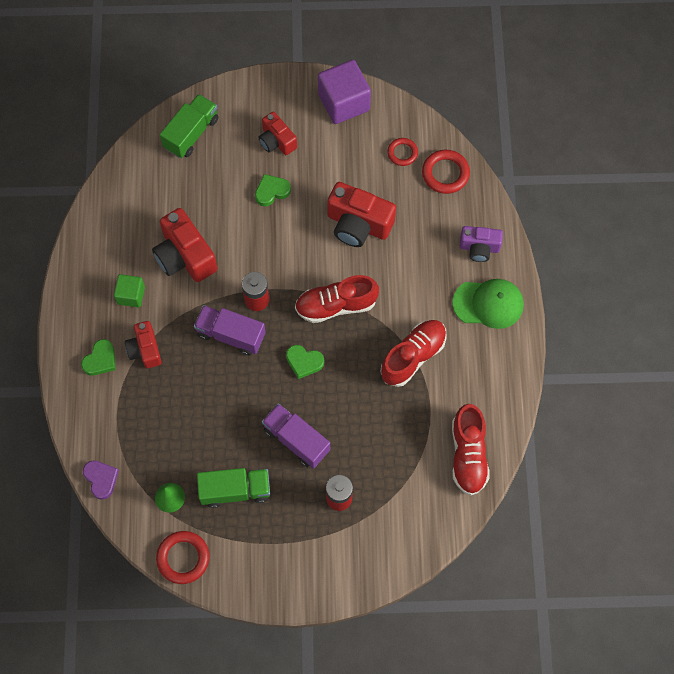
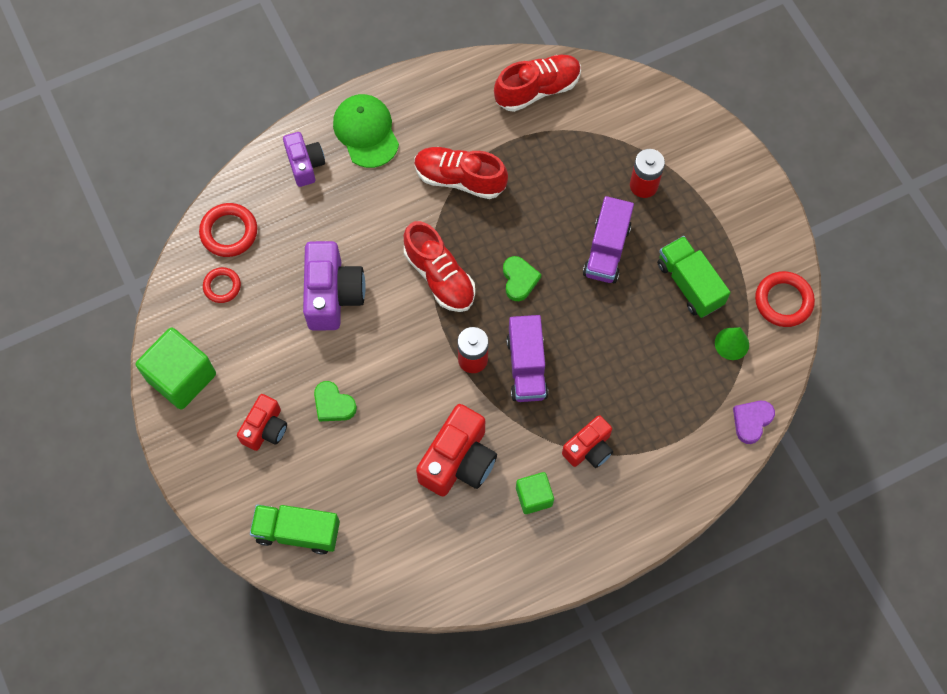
camera: 115 degrees left, 0 degrees up
green heart [81,339,116,376] -> none
purple cube [318,60,371,124] -> green cube [136,328,216,410]
red camera [327,182,396,247] -> purple camera [303,241,366,331]

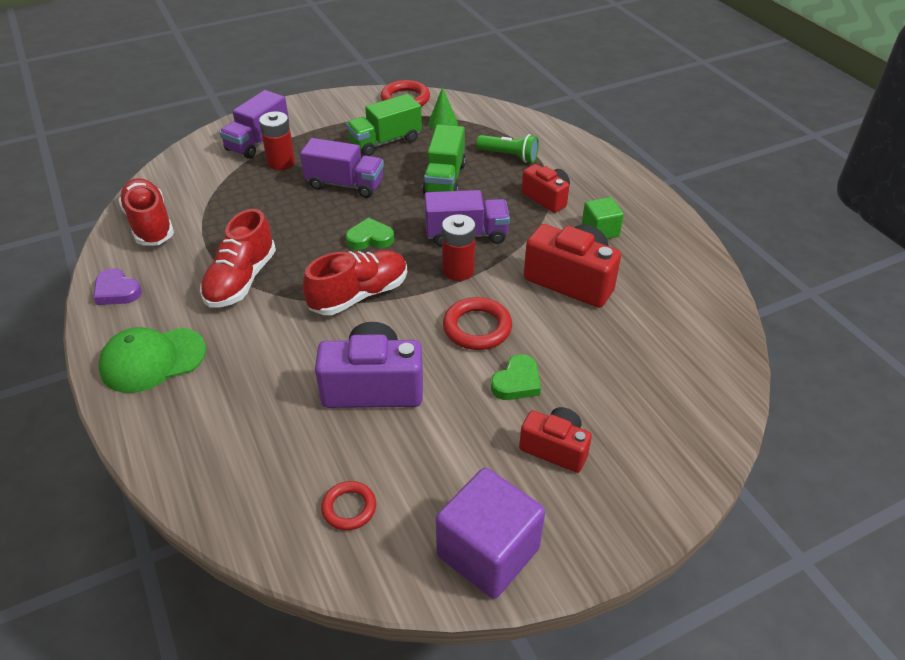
camera: 90 degrees left, 25 degrees down
green cube [136,328,216,410] -> purple cube [436,468,545,599]
red ring [199,203,257,257] -> red ring moved to [443,297,512,350]
green truck [250,504,340,554] -> green truck moved to [422,124,466,195]
purple camera [283,132,325,187] -> none
purple heart [733,401,775,444] -> purple heart moved to [93,268,142,305]
none -> purple truck [219,90,289,159]
none -> green flashlight [476,134,539,163]

